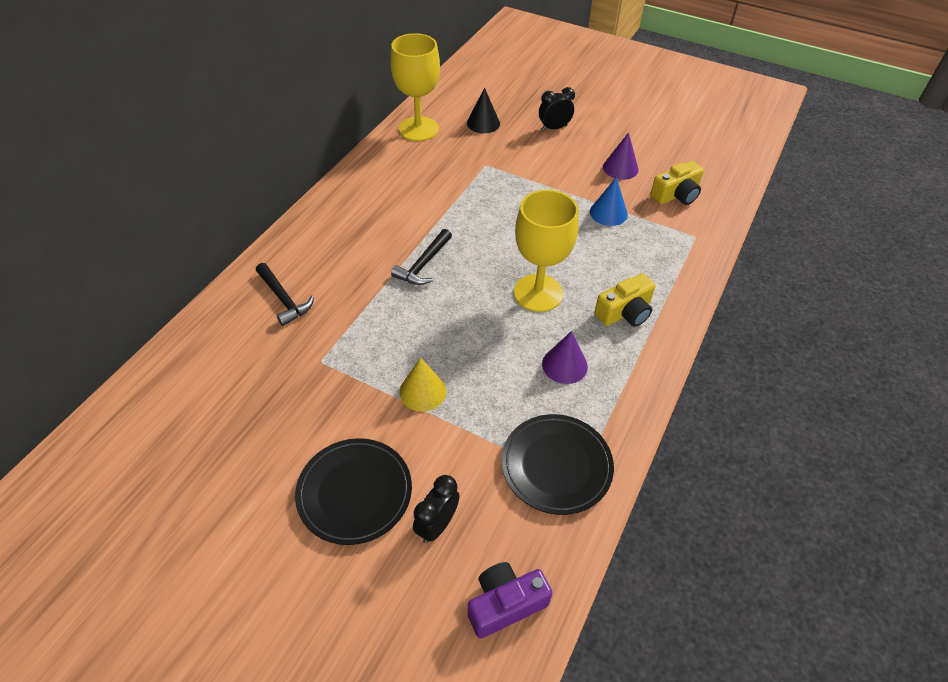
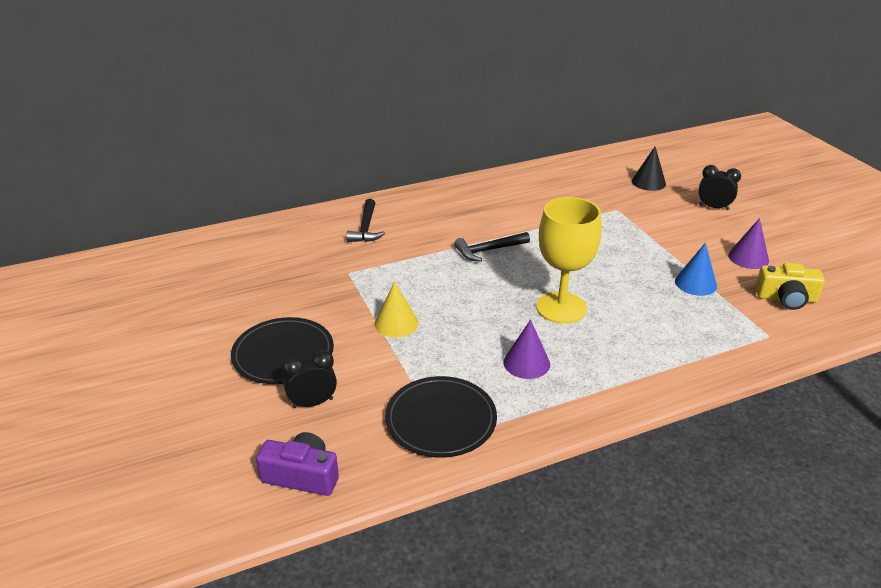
camera: 40 degrees right, 15 degrees down
yellow goblet [390,33,440,141] -> none
yellow camera [594,273,655,327] -> none

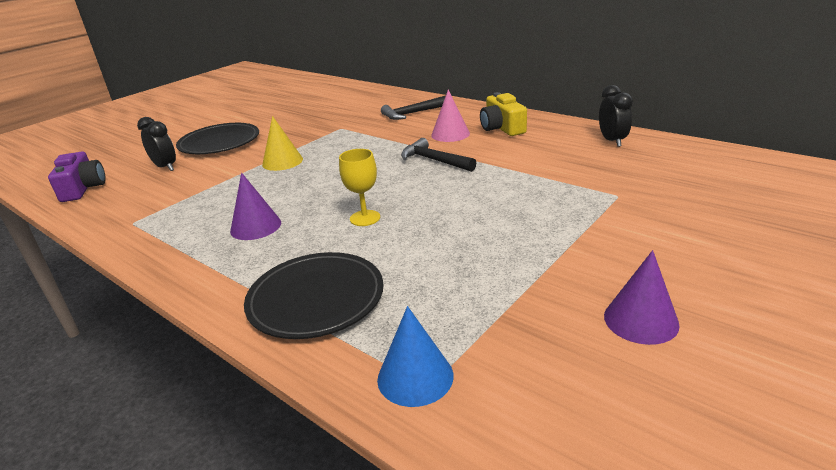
camera: 65 degrees right, 5 degrees down
black plate [385,376,497,458] -> black plate moved to [244,252,384,339]
yellow goblet [536,197,602,324] -> yellow goblet [339,149,380,226], size x0.51
black cone [632,147,666,191] -> none
blue cone [675,243,717,296] -> blue cone moved to [377,306,453,407]
black clock [698,165,741,210] -> black clock moved to [599,85,633,147]
yellow camera [755,263,825,310] -> yellow camera moved to [480,92,527,136]
none -> pink cone [431,90,470,142]

